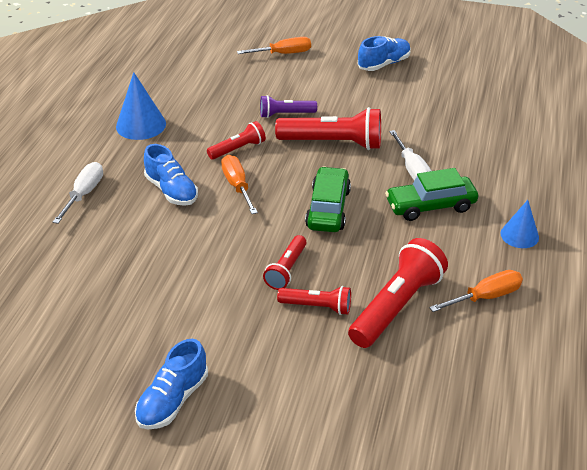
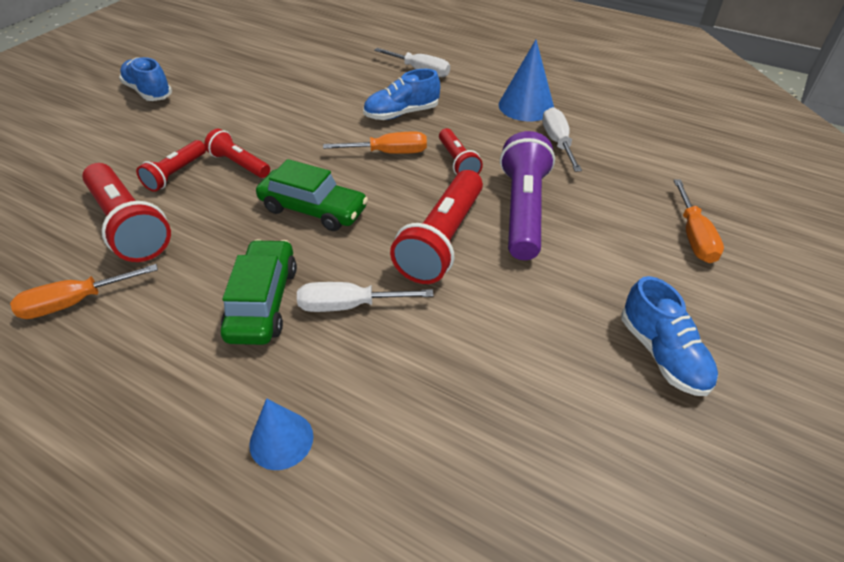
camera: 105 degrees right, 5 degrees up
purple flashlight [260,95,317,118] -> purple flashlight [500,131,555,260], size x1.78
orange screwdriver [429,270,523,312] -> orange screwdriver turned 75 degrees clockwise [10,264,158,319]
blue cone [501,200,539,248] -> blue cone moved to [249,398,313,470]
none -> white screwdriver [542,107,582,172]

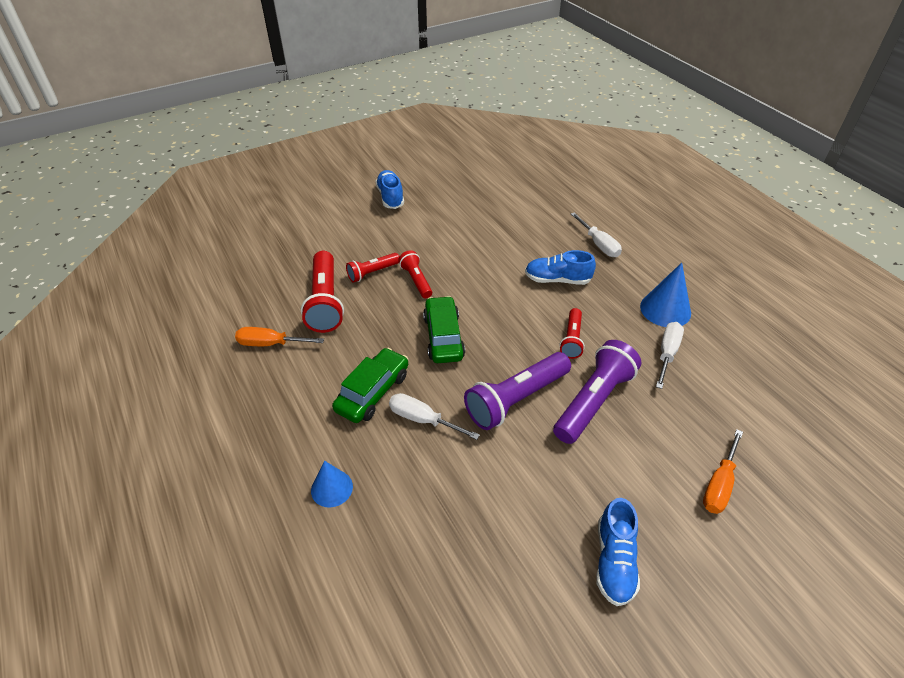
camera: 30 degrees right, 0 degrees up
green car [256,159,368,231] -> green car turned 150 degrees counterclockwise [423,296,465,363]
orange screwdriver [323,132,427,154] -> none
red flashlight [390,170,483,284] -> purple flashlight [464,352,571,430]

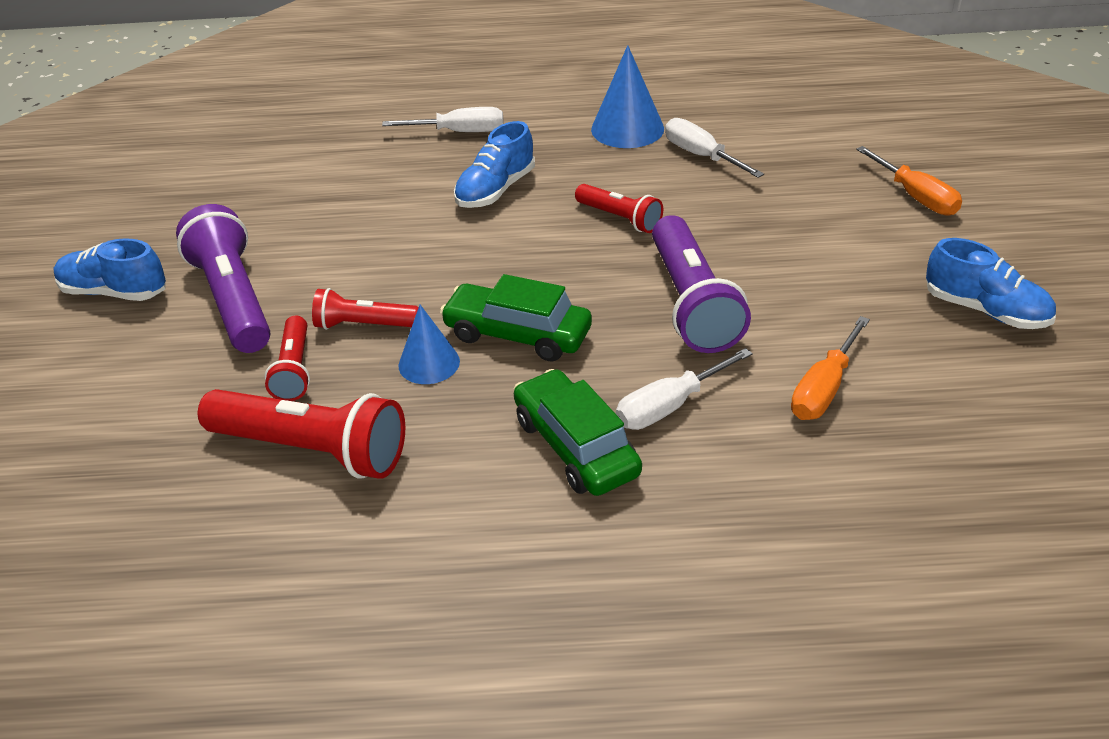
camera: 60 degrees left, 5 degrees down
orange screwdriver [235,327,324,346] -> orange screwdriver moved to [791,316,870,420]
blue cone [311,461,353,507] -> blue cone moved to [398,305,460,384]
purple flashlight [553,340,641,444] -> purple flashlight moved to [176,204,271,353]

